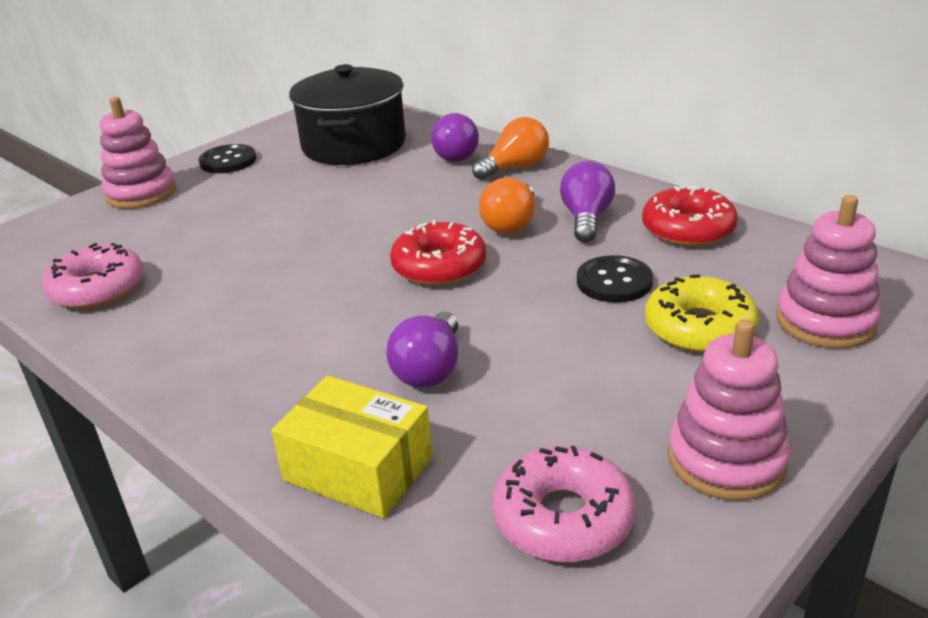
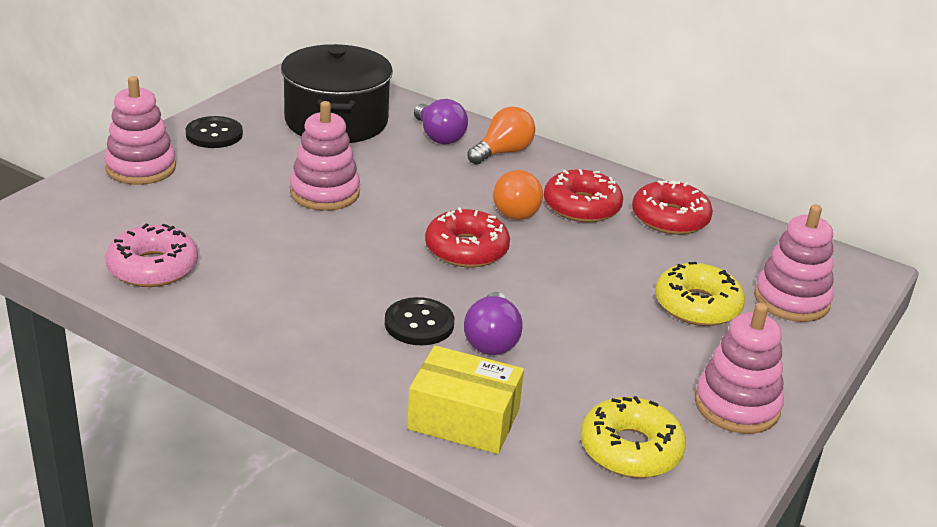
camera: 15 degrees left, 0 degrees up
pink donut [492,446,636,562] -> yellow donut [581,396,686,478]
purple light bulb [560,161,615,242] -> red donut [544,169,623,222]
black button [577,255,653,303] -> black button moved to [385,297,454,345]
none -> pink stacking toy [290,101,360,211]

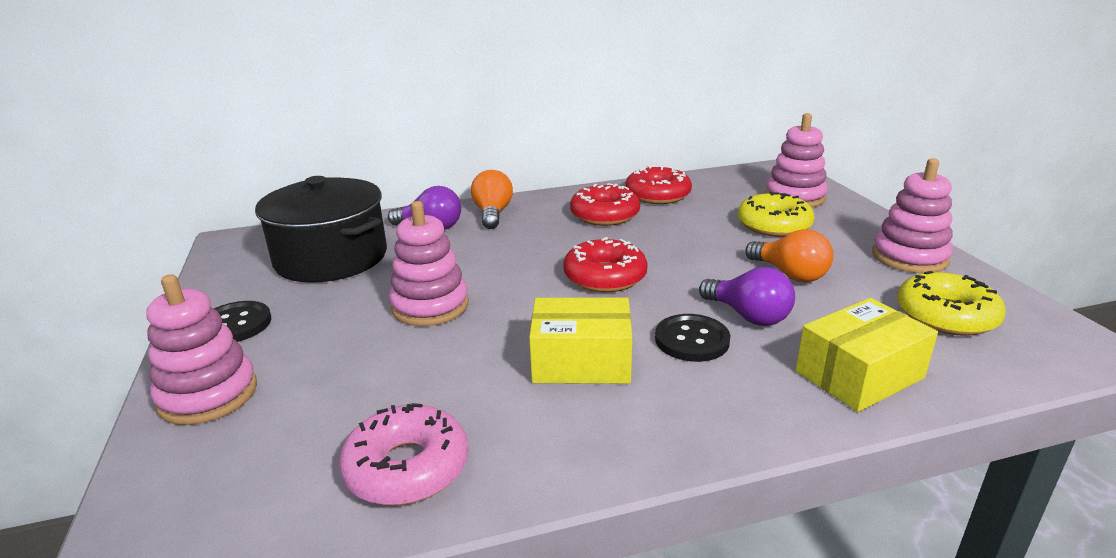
camera: 45 degrees left, 5 degrees down
orange light bulb [493,170,543,220] -> orange light bulb moved to [745,229,833,282]
none -> yellow box [529,298,632,384]

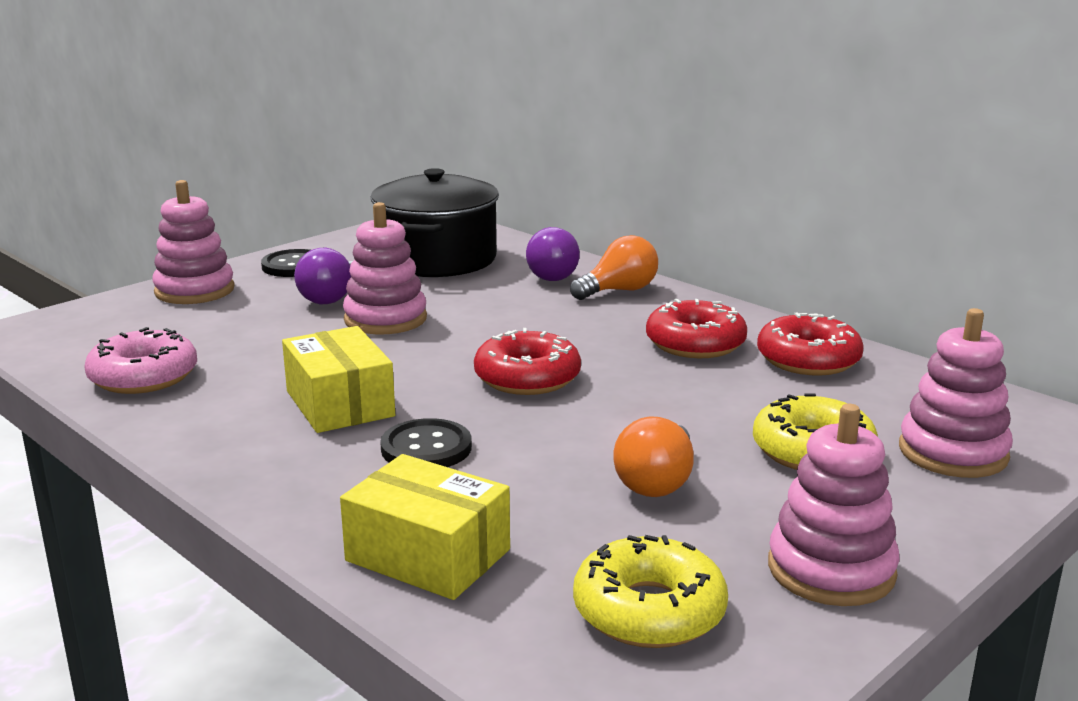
camera: 60 degrees right, 5 degrees down
purple light bulb [699,267,795,326] -> purple light bulb moved to [294,248,353,304]

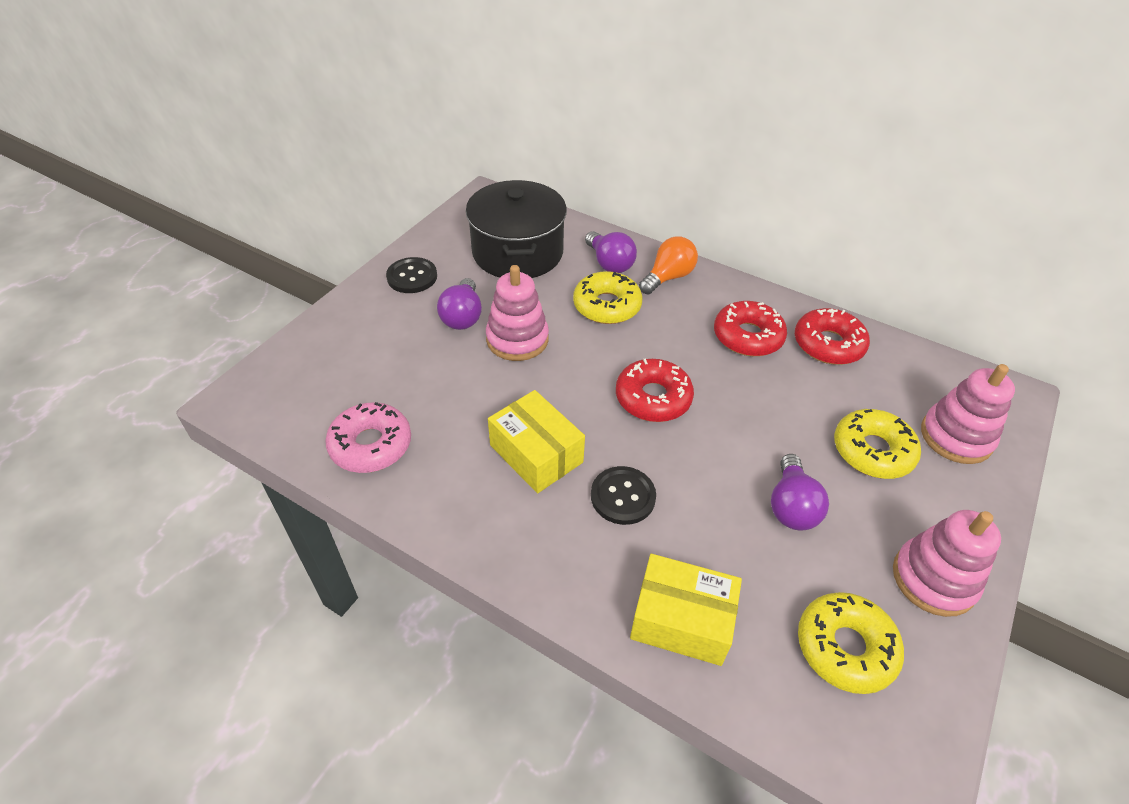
camera: 15 degrees left, 25 degrees up
pink stacking toy [152,180,235,304] -> none
orange light bulb [613,416,694,497] -> purple light bulb [771,454,829,531]
none -> yellow donut [573,271,642,324]

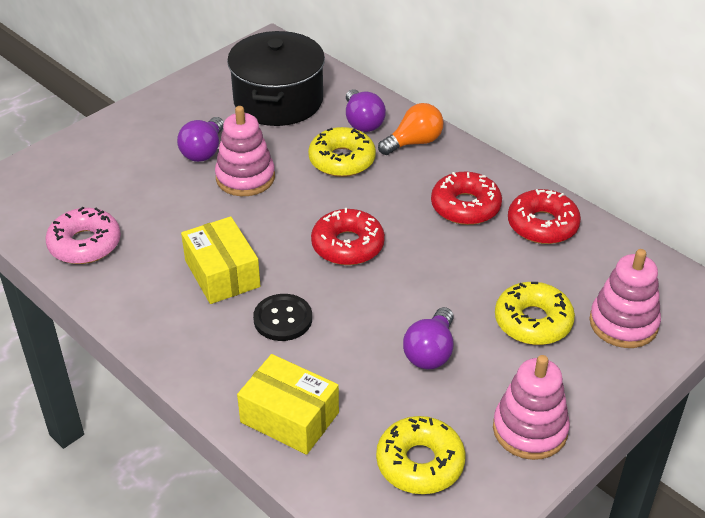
camera: 15 degrees right, 5 degrees down
black button [386,257,437,293] -> none

